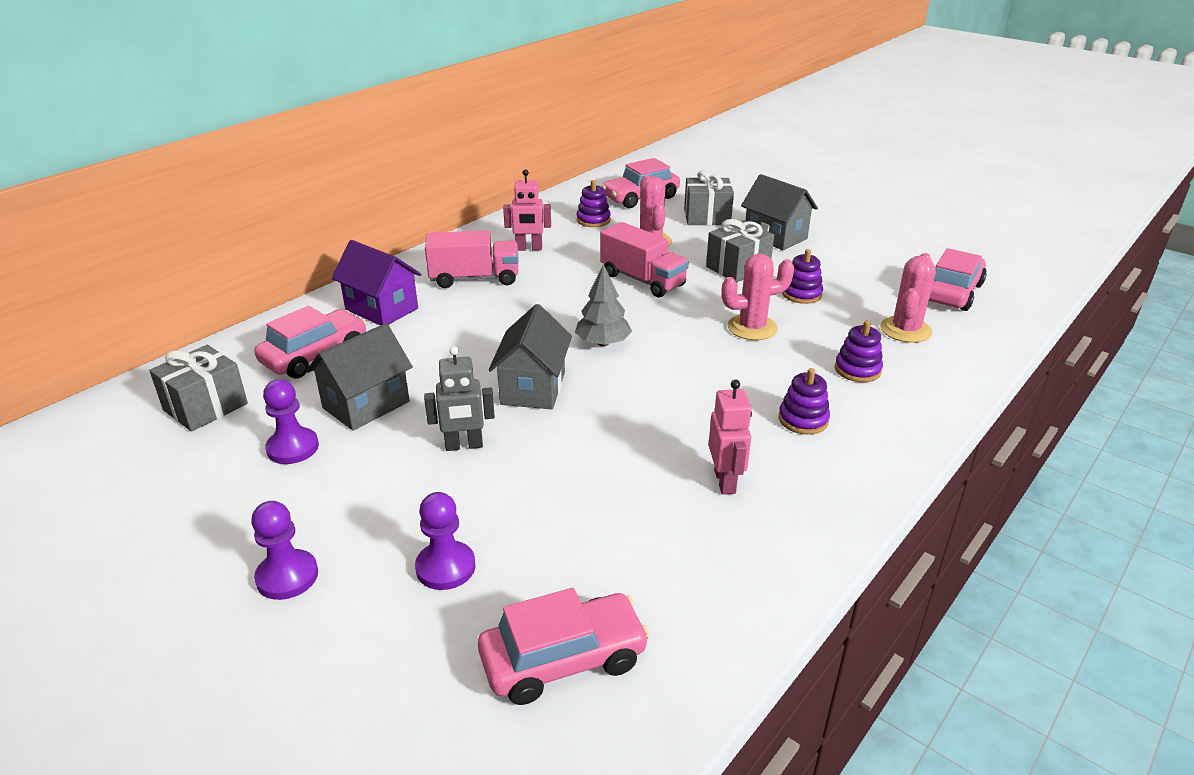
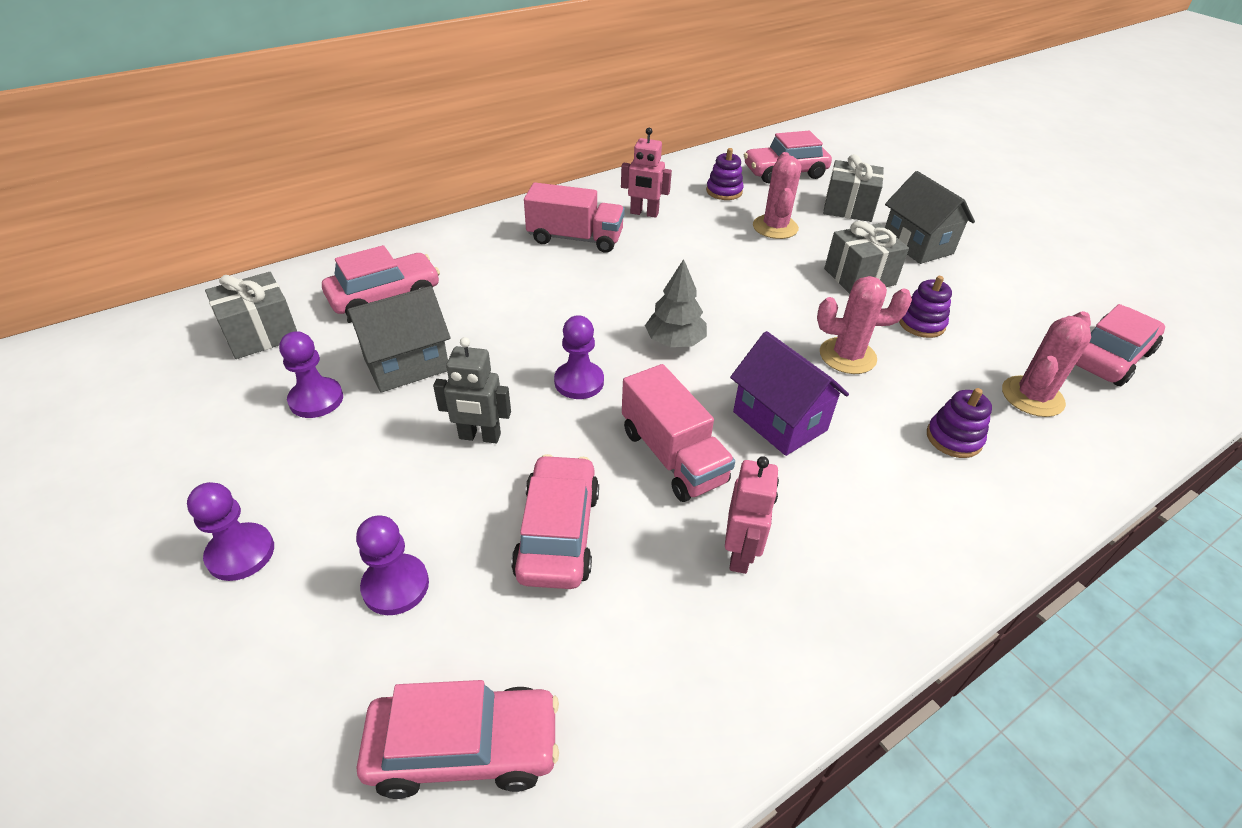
camera: 15 degrees right, 10 degrees up
purple house [332,240,421,325] -> purple house moved to [730,331,849,456]
grey house [488,304,572,409] -> purple pawn [554,315,604,399]
pink truck [600,222,689,298] -> pink truck moved to [622,364,735,502]
purple stacking toy [779,368,830,435] -> none
none -> pink car [511,454,599,589]

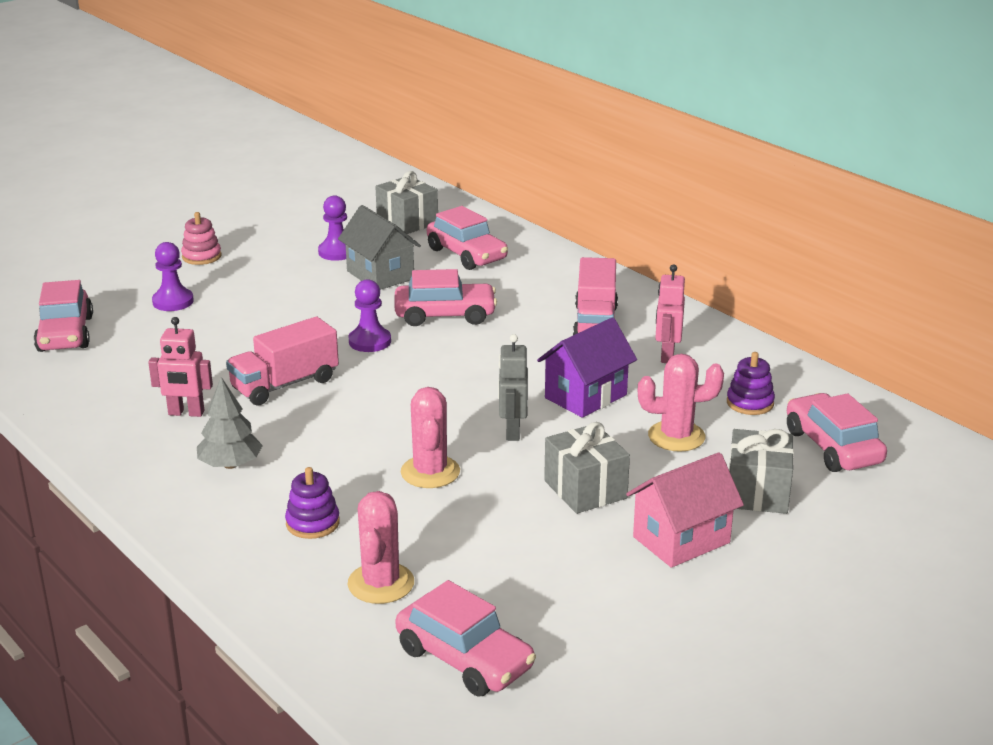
camera: 85 degrees right, 15 degrees down
purple pawn [187,482,274,581] -> pink stacking toy [181,212,222,265]
grey robot [433,337,511,443] -> grey robot moved to [498,334,528,441]
pink car [511,454,599,589] -> pink car moved to [395,269,497,326]
grey tree [645,259,707,347] -> grey tree moved to [197,377,263,469]
purple house [730,331,849,456] -> purple house moved to [537,317,637,418]
grey house [885,171,975,264] -> pink house [626,452,744,568]
purple stacking toy [899,276,952,338] -> none
pink cactus [1002,311,1091,417] -> pink cactus turned 60 degrees clockwise [348,491,414,604]

